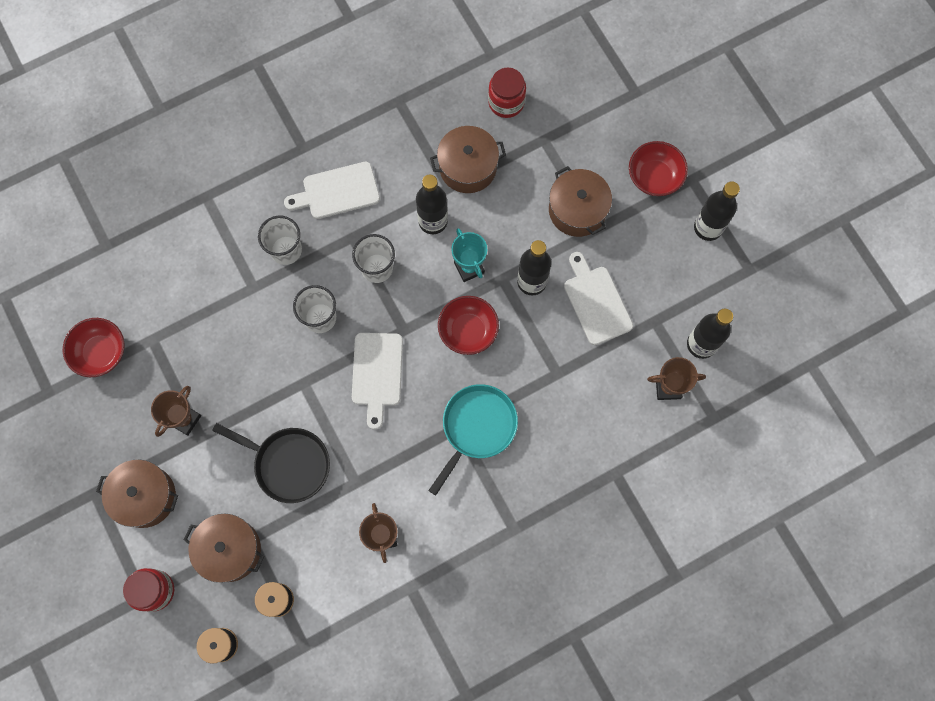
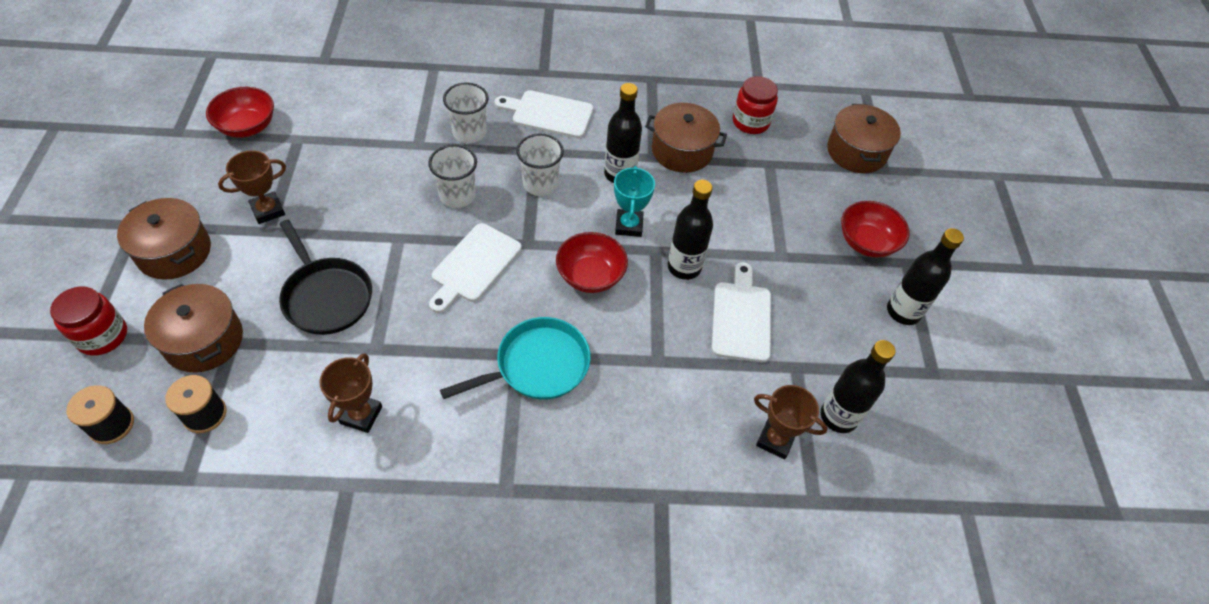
camera: 25 degrees right, 20 degrees down
brown pot [549,166,612,237] -> brown pot moved to [827,104,901,173]

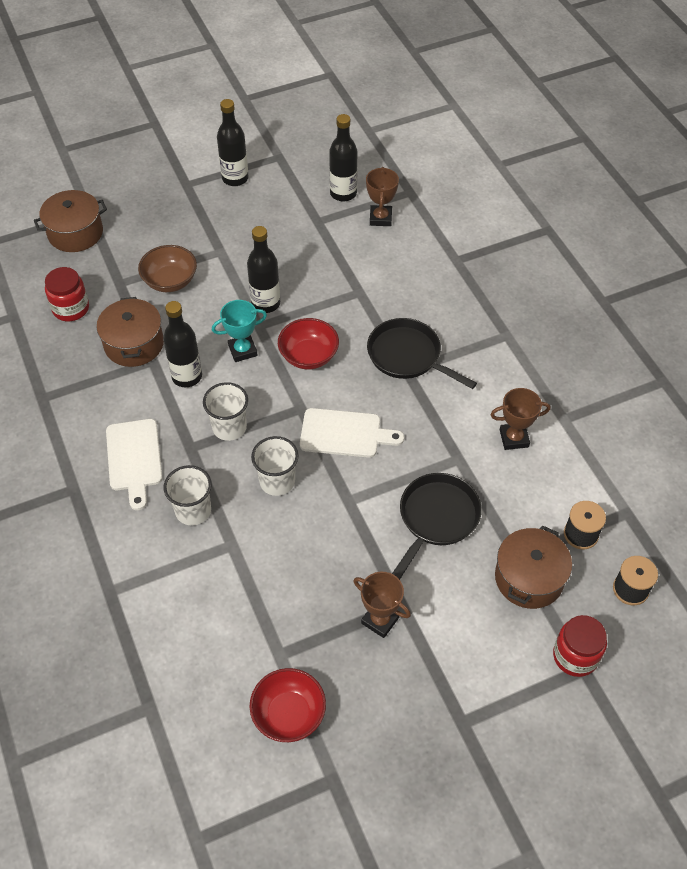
camera: 110 degrees left, 0 degrees up
brown pot [117,198,211,280] -> none
turquoise pan [440,317,591,400] -> black pan [367,318,477,389]
white cutting board [711,262,771,362] -> none
red bowl [841,201,910,258] -> none
none -> brown bowl [138,245,197,292]

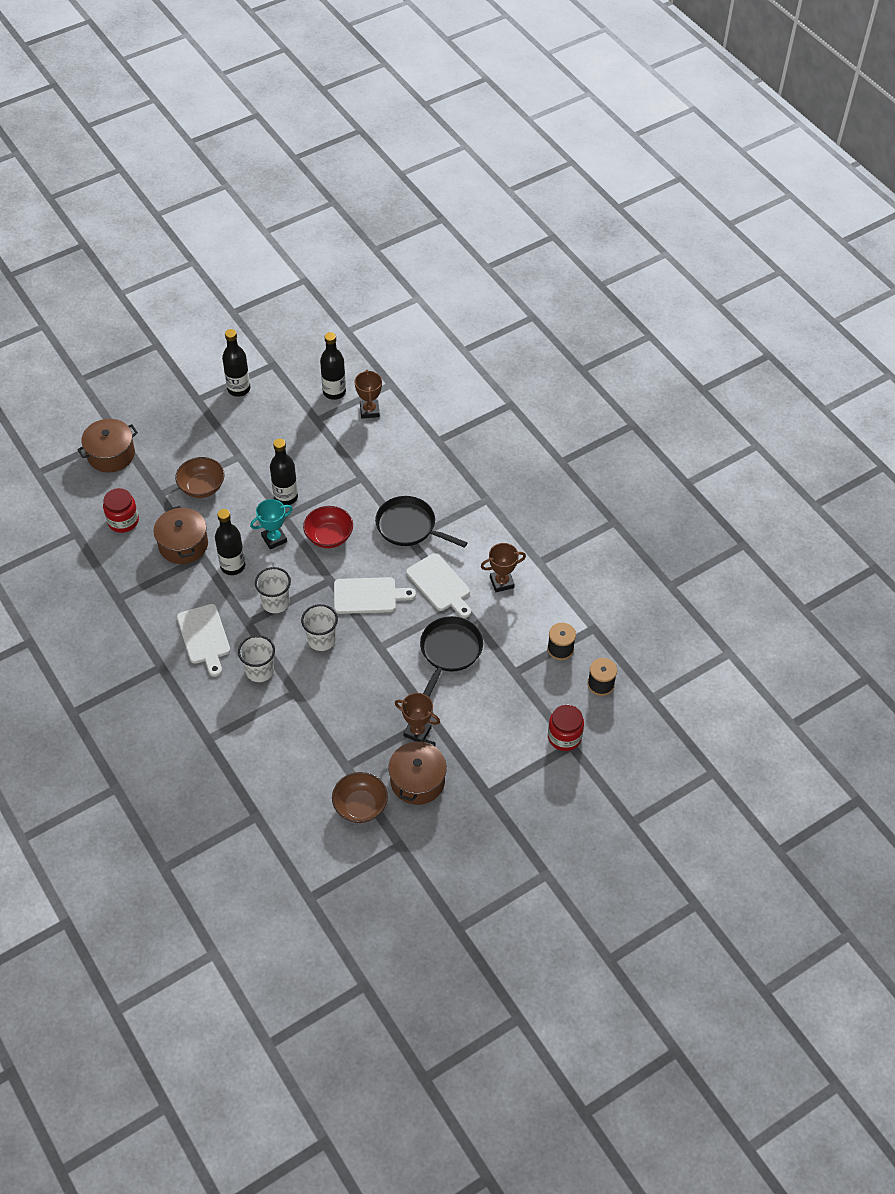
camera: 10 degrees left, 0 degrees up
red bowl [250,668,326,742] -> brown bowl [332,772,388,823]
brown pot [495,525,572,609] -> brown pot moved to [388,738,447,805]
none -> white cutting board [406,553,471,618]

